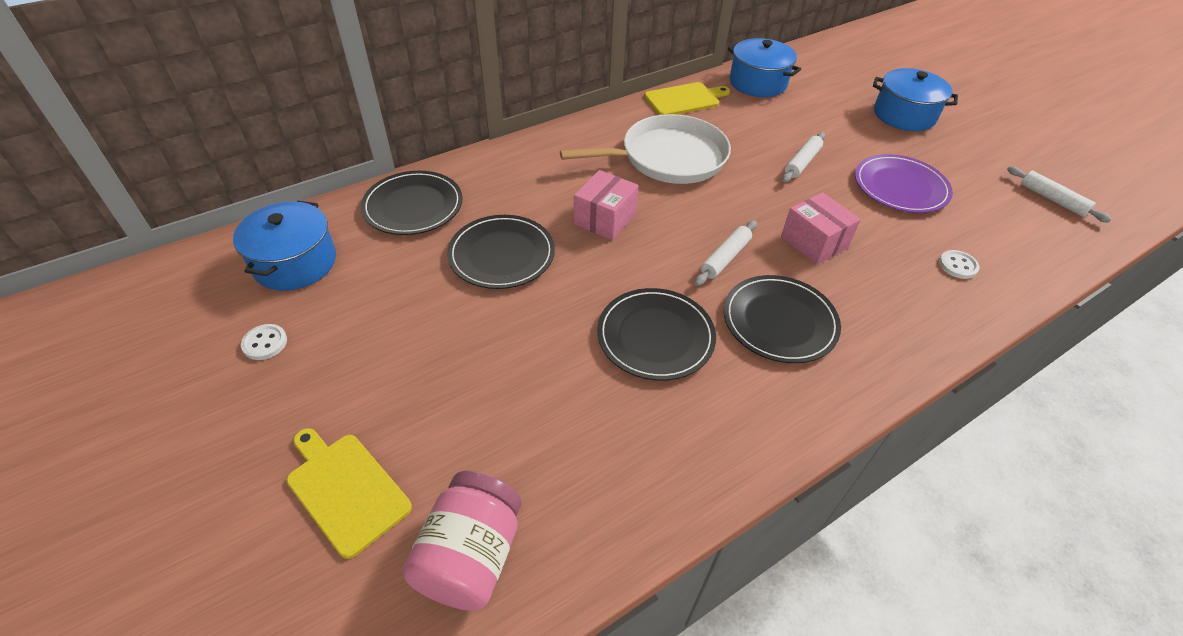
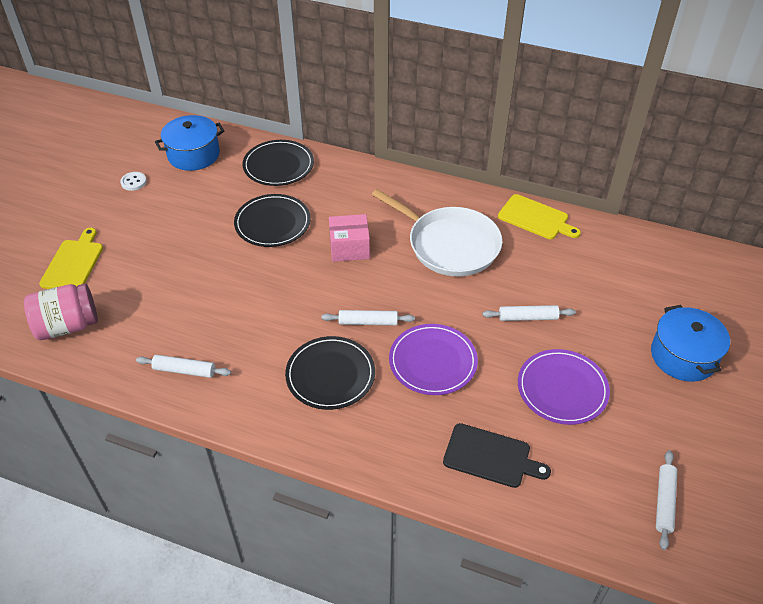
camera: 55 degrees right, 0 degrees up
black plate [597,288,716,381] -> none
blue pot [728,38,801,97] -> none
pink box [781,192,861,265] -> purple plate [389,324,478,395]
white button [939,250,980,279] -> black cutting board [443,423,551,488]
none -> white rolling pin [136,355,231,378]

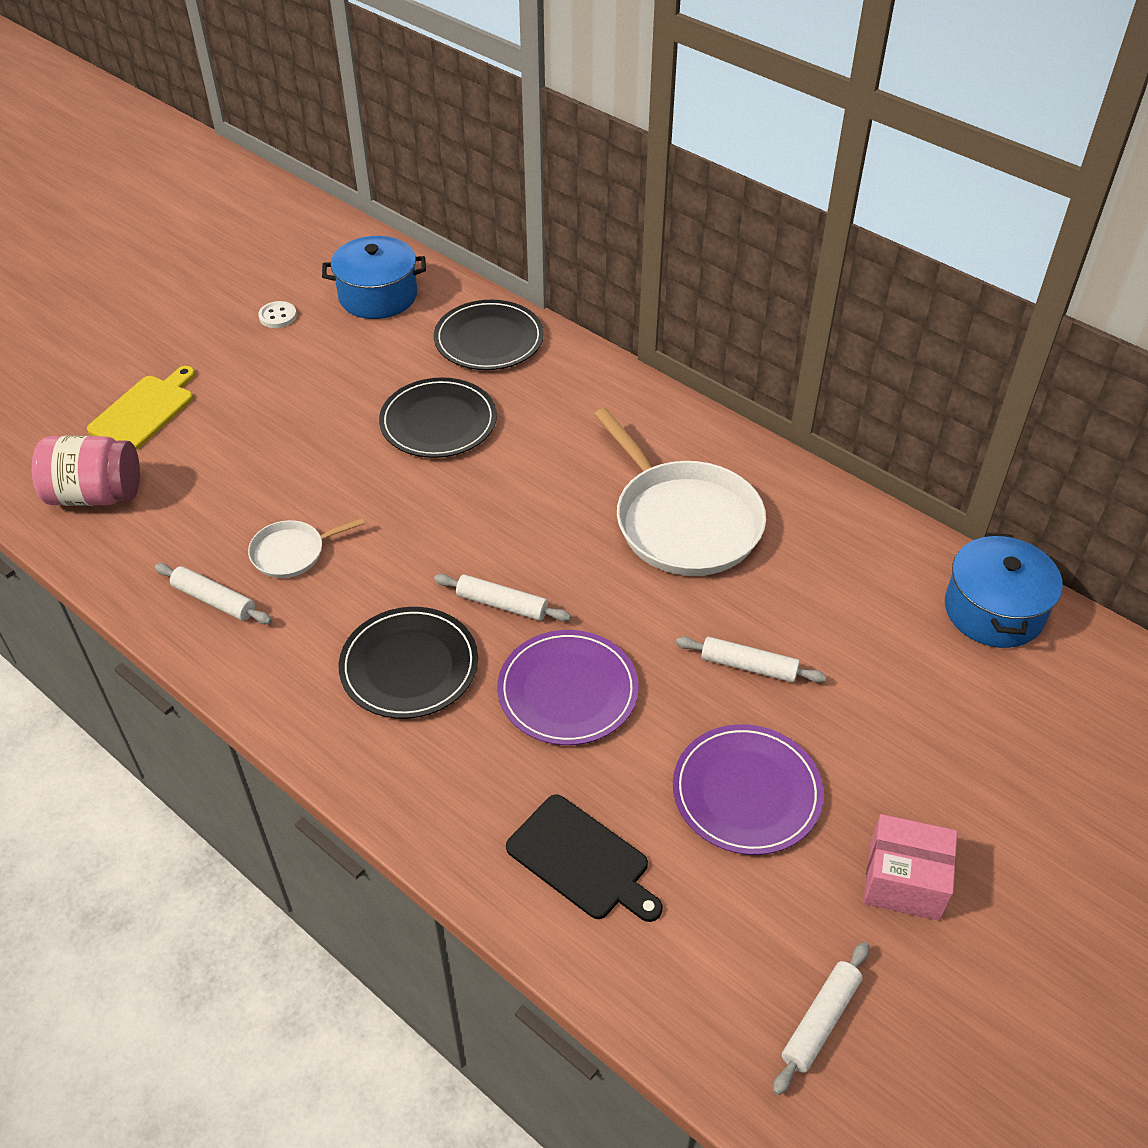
camera: 20 degrees right, 0 degrees up
pink box [329,214,370,262] -> pink box moved to [863,814,957,921]
yellow cutting board [498,194,581,239] -> none
blue pot [651,305,730,382] -> blue pot moved to [945,533,1063,648]
none -> white pan [248,518,365,578]

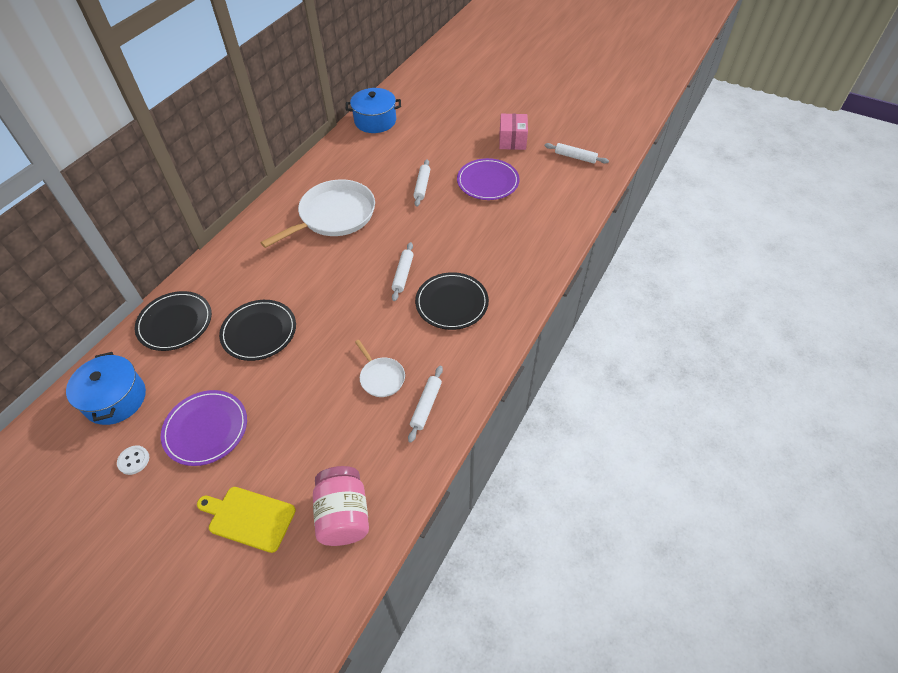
camera: 100 degrees left, 5 degrees up
purple plate [497,630,639,745] -> purple plate moved to [161,390,247,466]
black cutting board [506,794,663,922] -> none

